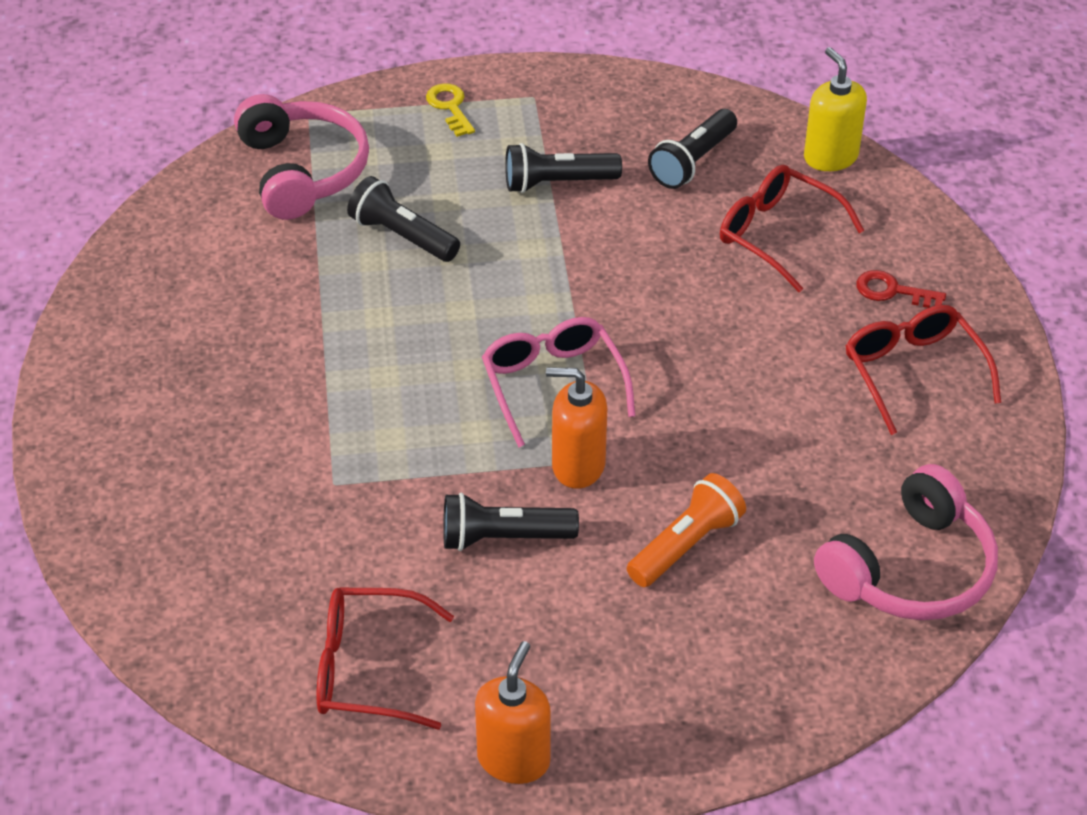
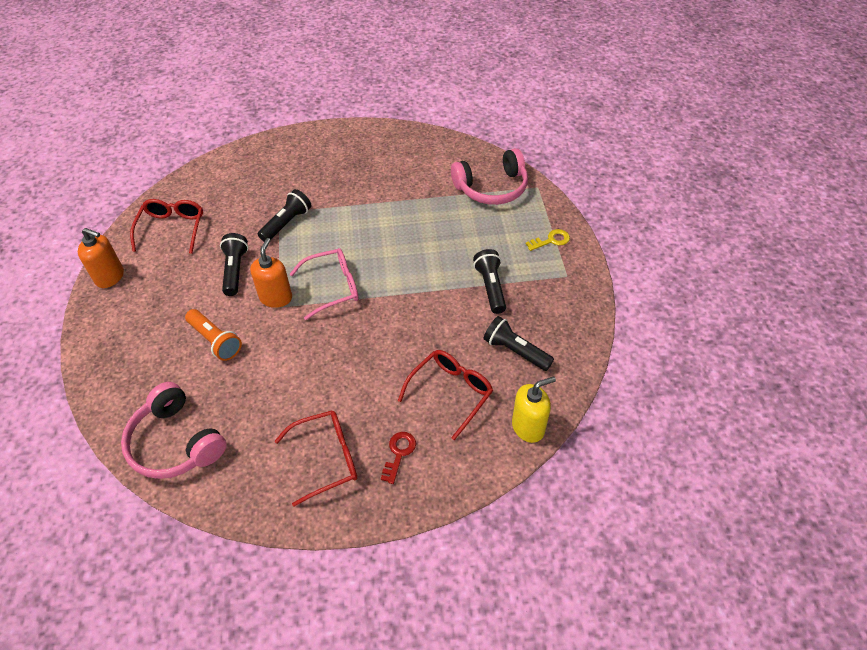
camera: 90 degrees right, 5 degrees up
black flashlight [347,176,460,262] -> black flashlight moved to [258,189,311,242]

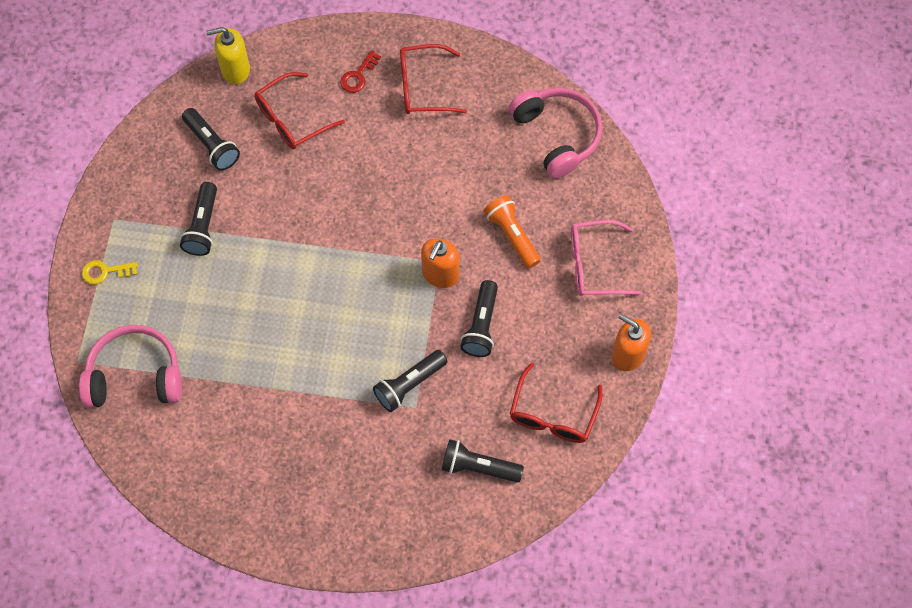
camera: 165 degrees left, 15 degrees up
pink glasses [290,248,359,320] -> pink glasses moved to [571,220,642,296]
none -> black flashlight [442,439,524,483]

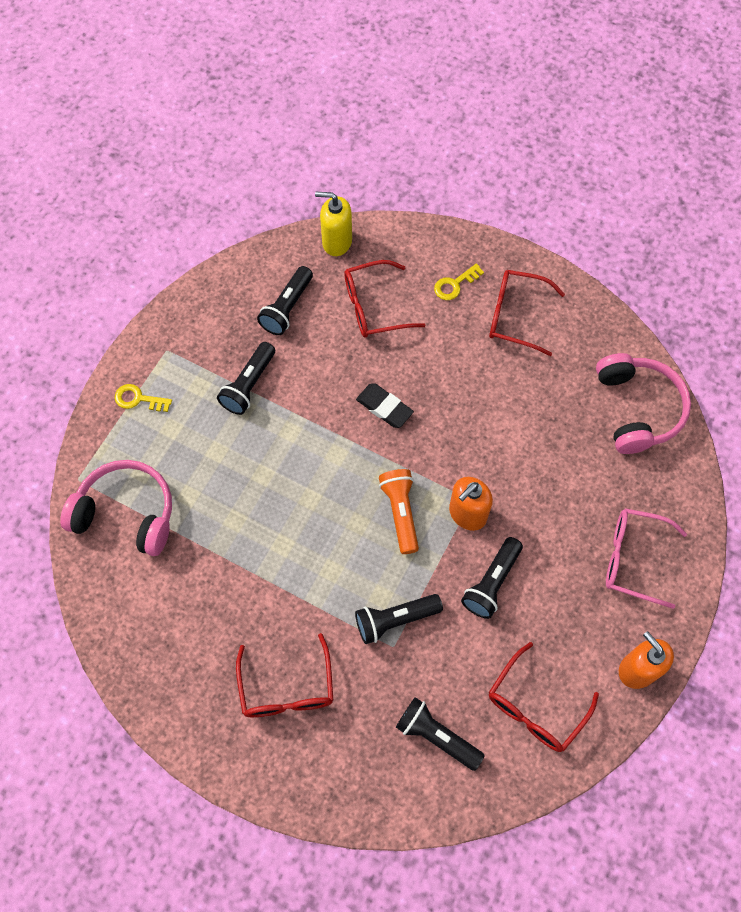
camera: 20 degrees right, 0 degrees up
black flashlight [182,108,240,171] -> black flashlight turned 45 degrees clockwise [257,266,313,335]
red key [340,50,381,93] -> yellow key [434,263,484,300]
orange flashlight [484,195,541,269] -> orange flashlight moved to [379,469,419,554]
none -> red glasses [236,633,333,717]
none -> black eraser [356,383,414,428]

